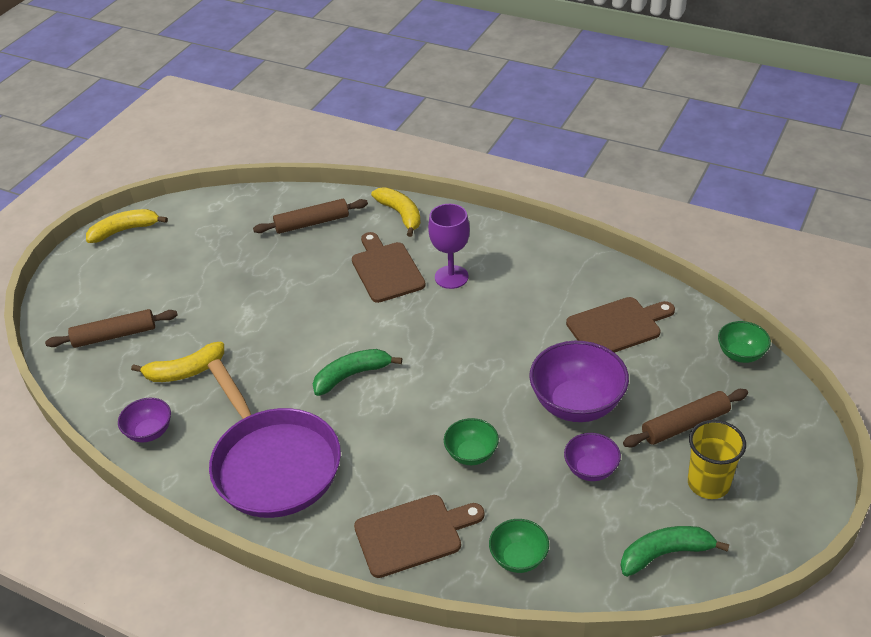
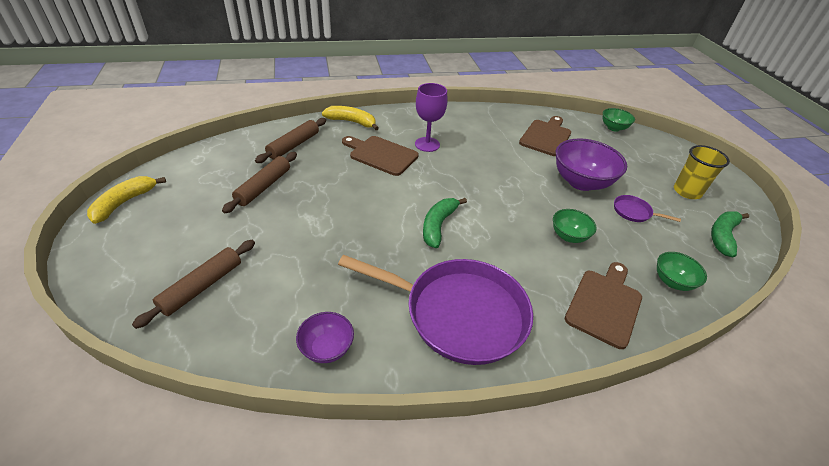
camera: 45 degrees left, 0 degrees up
yellow banana [131,342,224,382] -> none
purple bowl [564,433,621,481] -> purple pan [614,195,681,222]
brown rolling pin [623,389,748,447] -> brown rolling pin moved to [222,152,297,213]

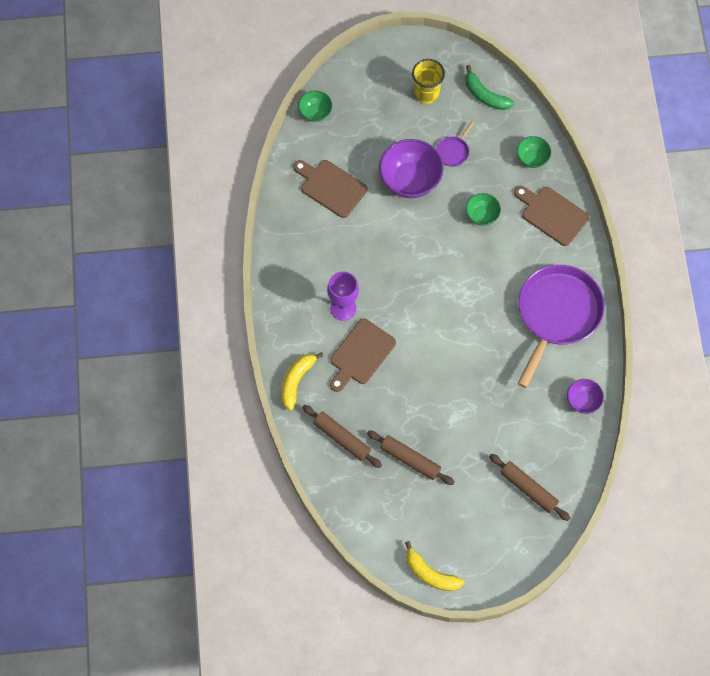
camera: 80 degrees left, 25 degrees up
green banana [423,198,467,248] -> none

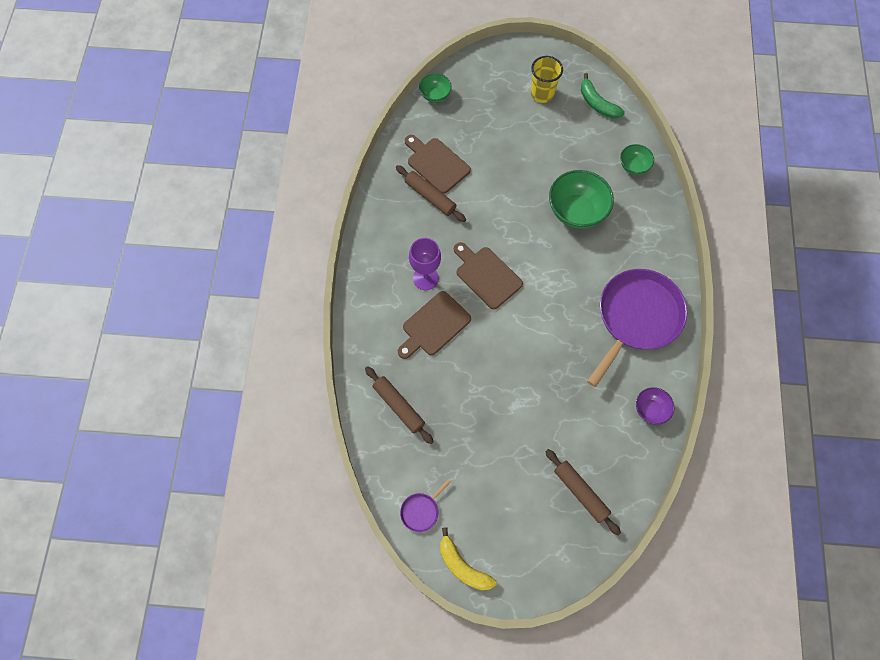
camera: 10 degrees right, 0 degrees up
yellow banana [281,352,323,410] -> none
brown rolling pin [367,431,455,485] -> brown rolling pin moved to [396,165,466,222]
purple bowl [379,139,444,198] -> none
purple pan [436,121,474,167] -> purple pan moved to [400,479,451,532]
green bowl [466,193,501,226] -> green bowl [549,170,614,229], size x1.84
brown cutting board [514,186,589,246] -> brown cutting board moved to [454,242,523,309]

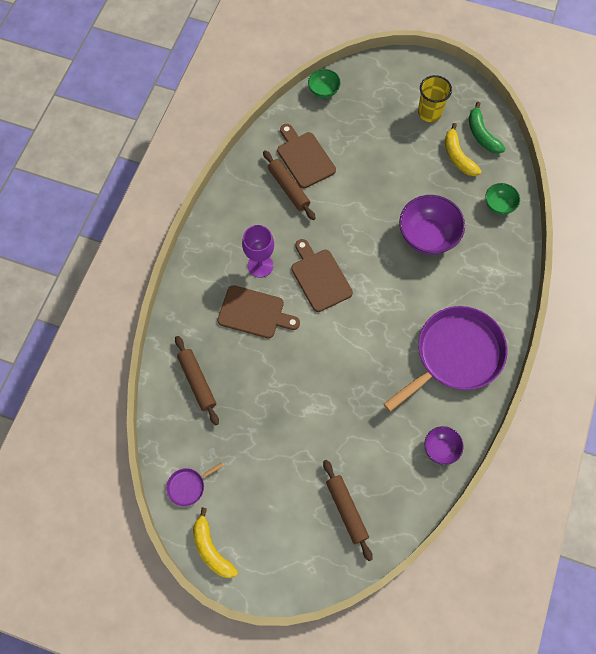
camera: 15 degrees right, 0 degrees up
brown cutting board [398,291,471,359] -> brown cutting board turned 135 degrees counterclockwise [217,285,300,338]
green bowl [549,170,614,229] -> purple bowl [399,195,465,255]
none -> yellow banana [445,123,481,176]

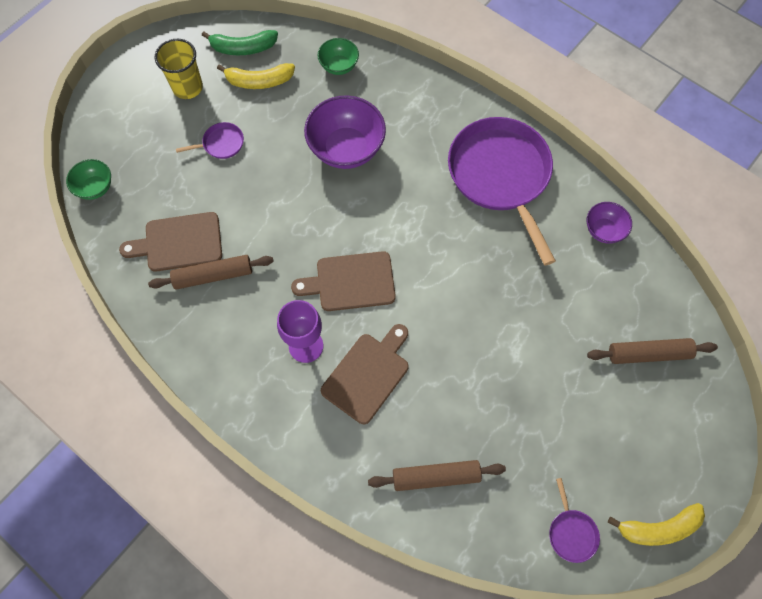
camera: 70 degrees left, 0 degrees up
none -> purple pan [176,122,244,159]

